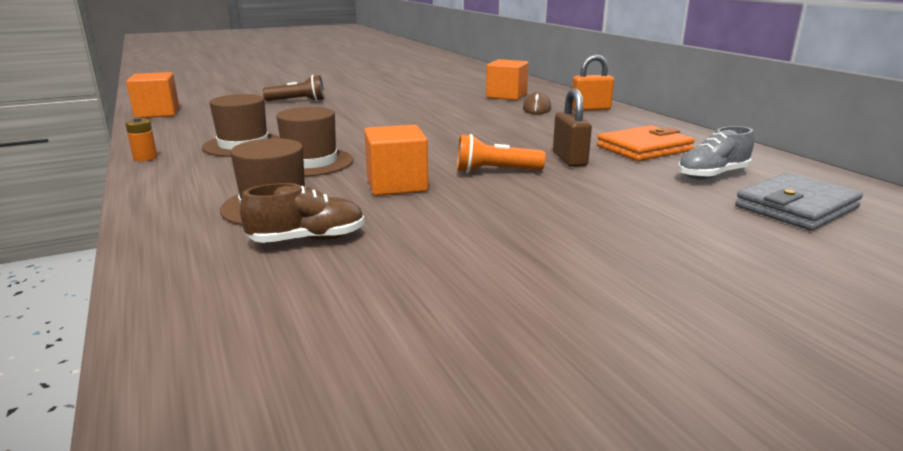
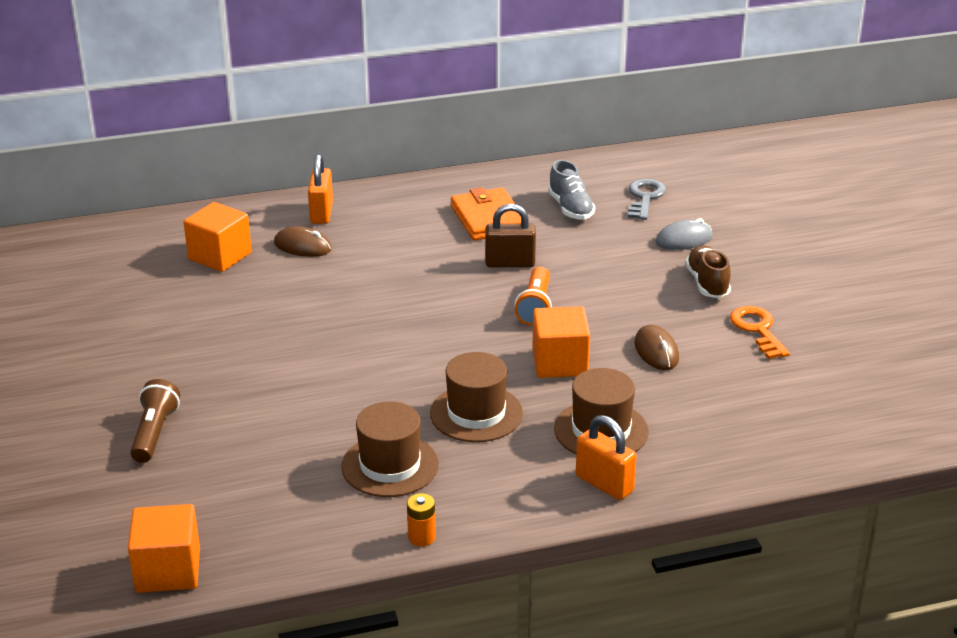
camera: 80 degrees left, 10 degrees up
brown shoe [240,183,365,243] -> brown shoe moved to [685,246,731,298]
grey wallet [735,173,863,231] -> grey key [628,179,666,220]
none -> orange padlock [576,415,637,500]
none -> brown mouse [635,325,679,370]
none -> grey mouse [655,218,713,250]
none -> orange key [730,306,790,359]

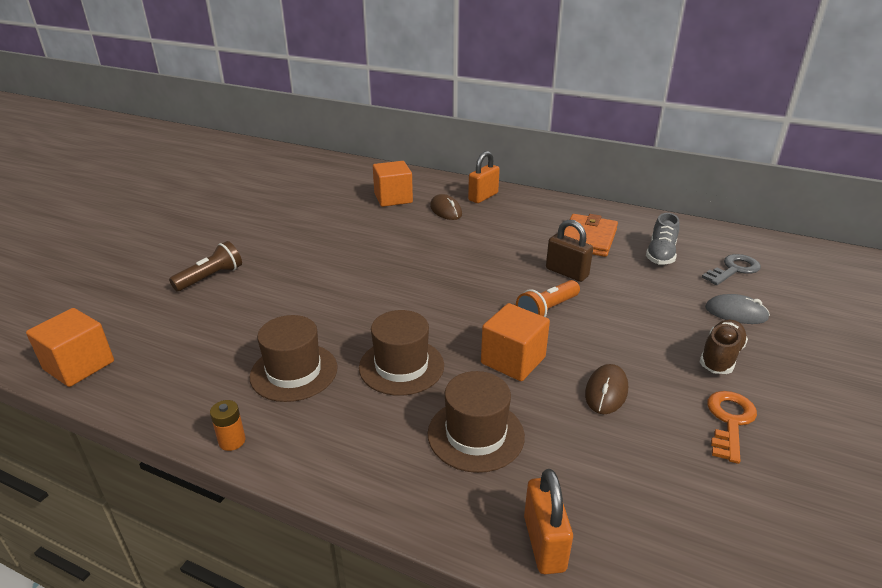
camera: 40 degrees right, 0 degrees up
orange padlock [576,415,637,500] -> orange padlock moved to [524,469,573,574]

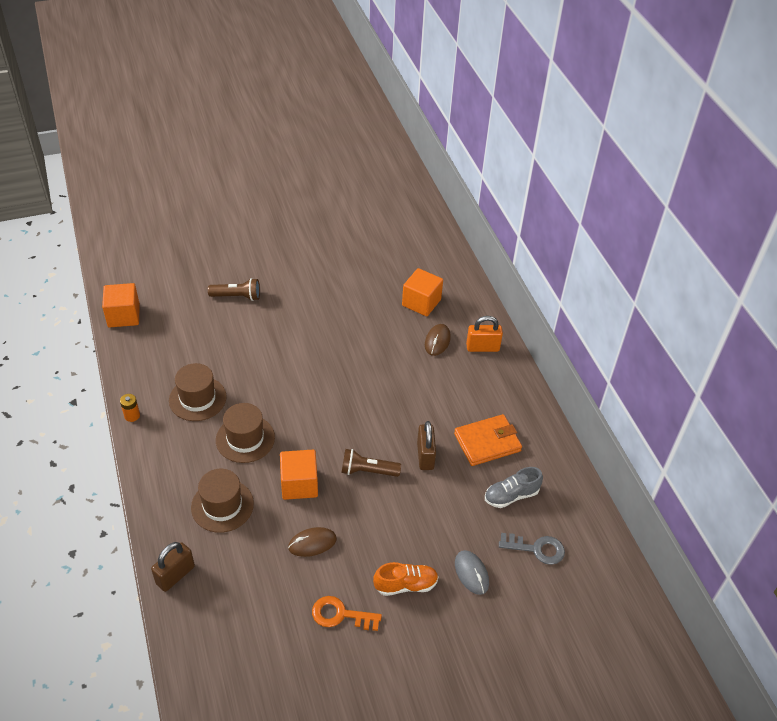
camera: 45 degrees right, 15 degrees up
orange flashlight [516,280,580,317] -> brown flashlight [341,449,401,477]
orange padlock [524,469,573,574] -> brown padlock [151,542,195,592]
brown shoe [699,320,748,374] -> orange shoe [373,562,439,596]
orange key [707,391,757,464] -> orange key turned 150 degrees counterclockwise [312,596,382,631]

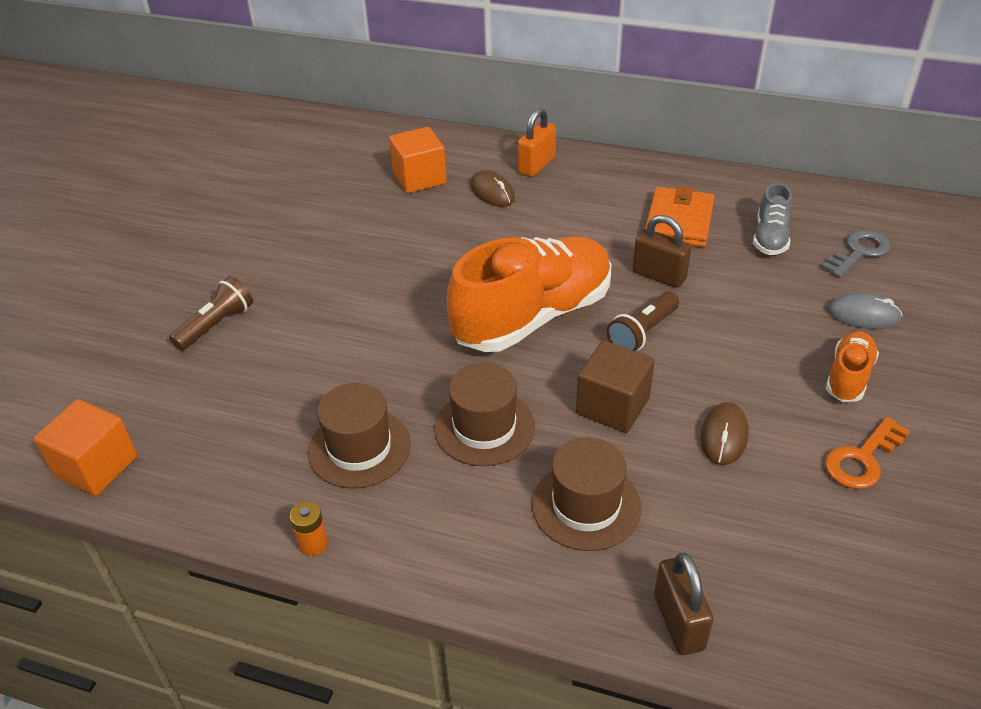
camera: 50 degrees left, 5 degrees down
orange cube [280,450,318,500] -> brown cube [576,340,655,433]
none -> orange shoe [447,236,611,352]

